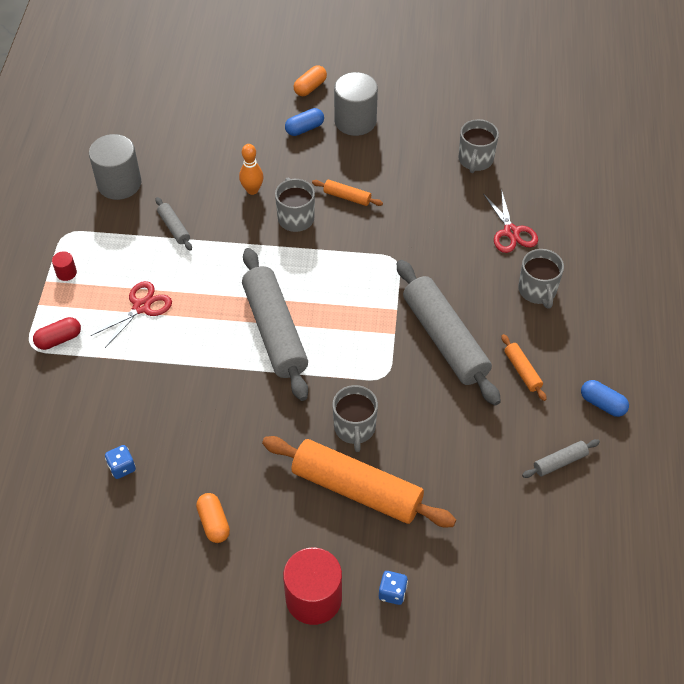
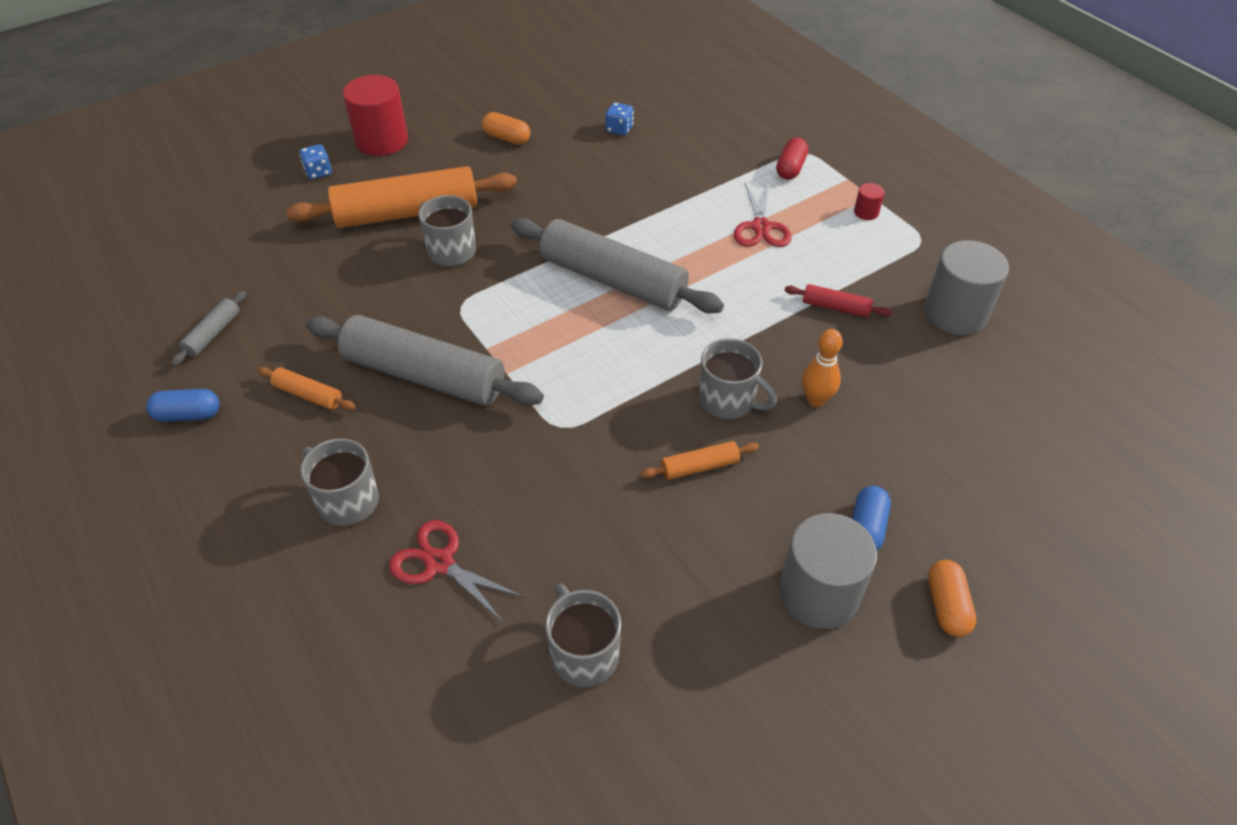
camera: 140 degrees right, 5 degrees down
grey rolling pin [156,197,192,251] -> red rolling pin [785,284,892,318]

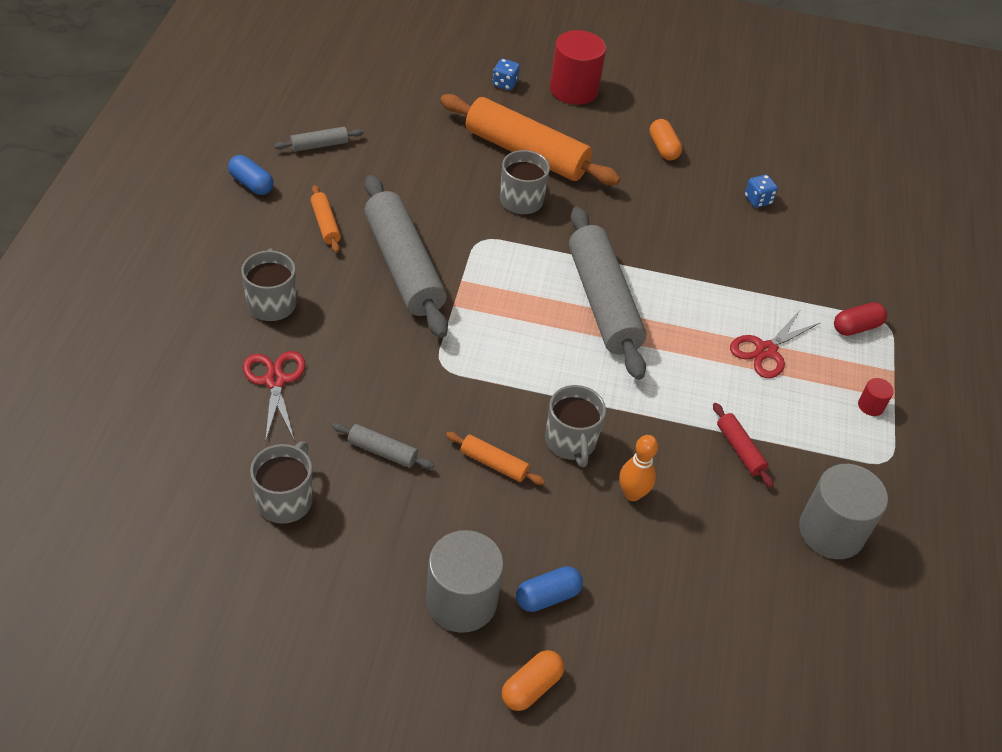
camera: 40 degrees right, 0 degrees up
none -> grey rolling pin [332,423,434,469]

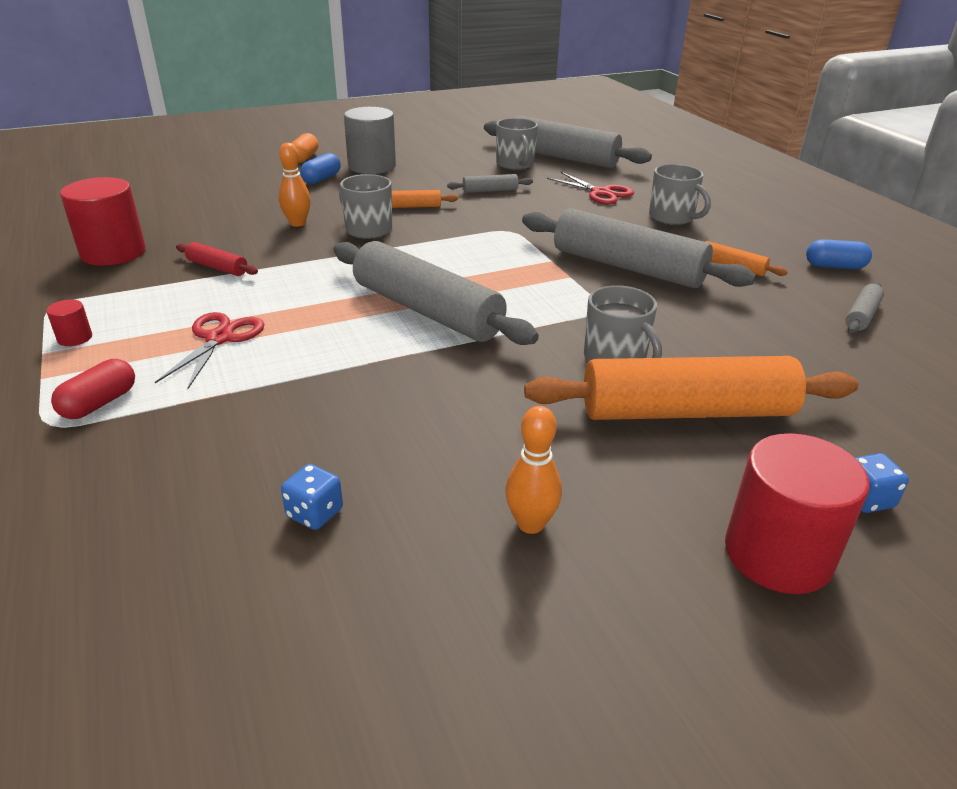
camera: 150 degrees right, 15 degrees down
orange capsule [649,119,682,160] -> orange bowling pin [505,406,562,534]
grey cylinder [799,464,888,559] -> red cylinder [60,177,146,266]
none -> grey rolling pin [484,116,652,168]

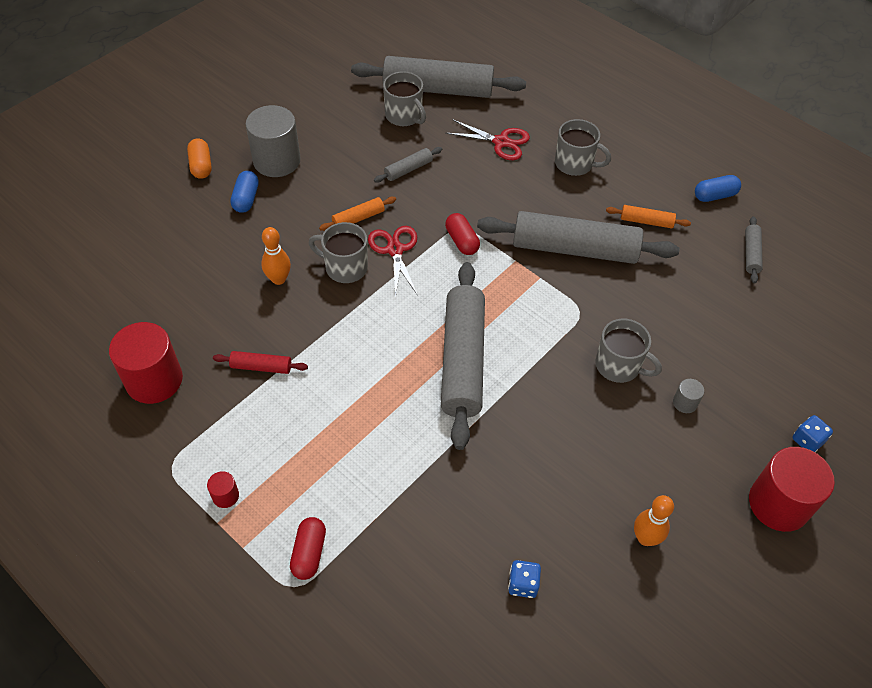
camera: 25 degrees left, 20 degrees up
red scissors [155,312,264,389] -> red scissors moved to [368,226,418,299]
grey rolling pin [334,241,539,345] -> grey rolling pin turned 75 degrees clockwise [441,262,485,450]
orange rolling pin [524,356,858,420] -> grey cylinder [673,379,704,413]
none -> red capsule [445,213,480,255]

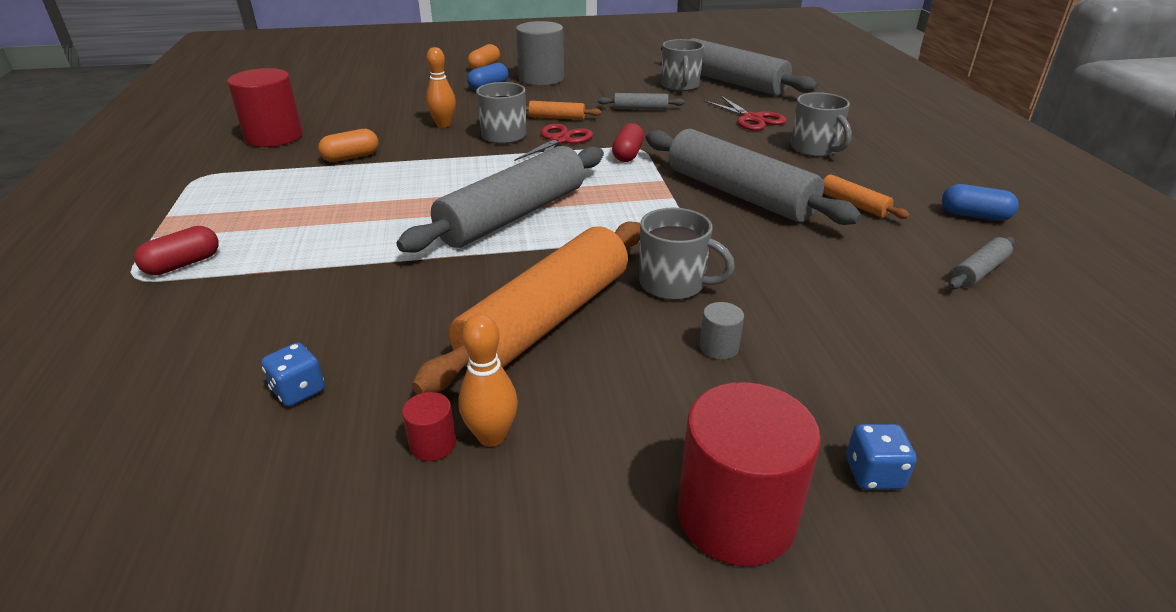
camera: 40 degrees right, 20 degrees down
red cylinder [207,471,239,508] -> red cylinder moved to [402,392,456,461]
red rolling pin [213,351,308,374] -> orange capsule [318,129,379,162]
grey mug [595,318,662,383] -> grey mug turned 45 degrees counterclockwise [639,208,735,300]
none -> orange rolling pin [412,222,640,394]

